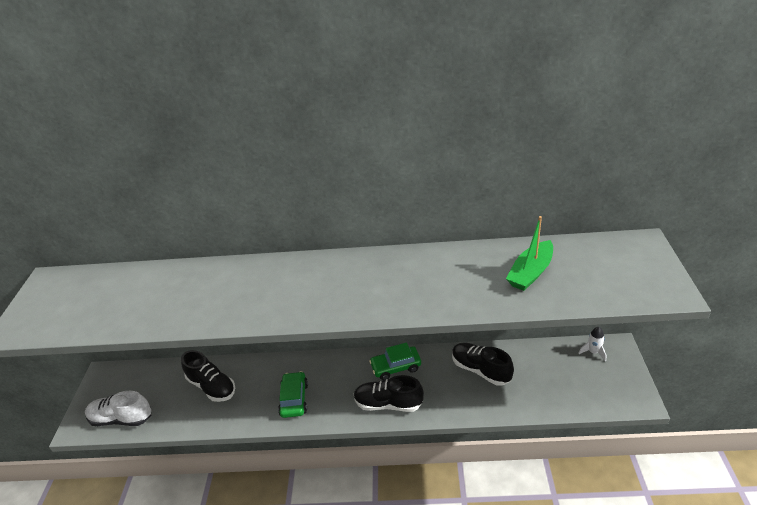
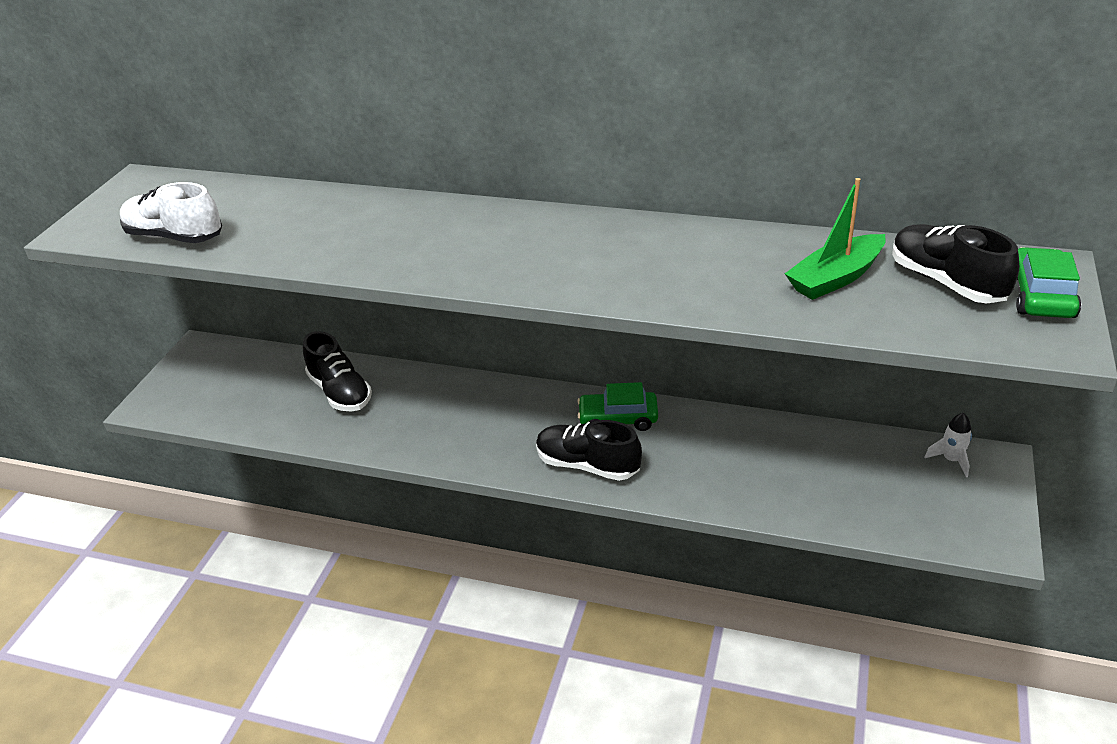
camera: 15 degrees right, 0 degrees up
white shoe [85,391,152,426] -> white shoe moved to [120,182,222,243]
green car [278,371,308,418] -> green car moved to [1016,247,1081,318]
black shoe [452,343,514,386] -> black shoe moved to [892,224,1019,303]

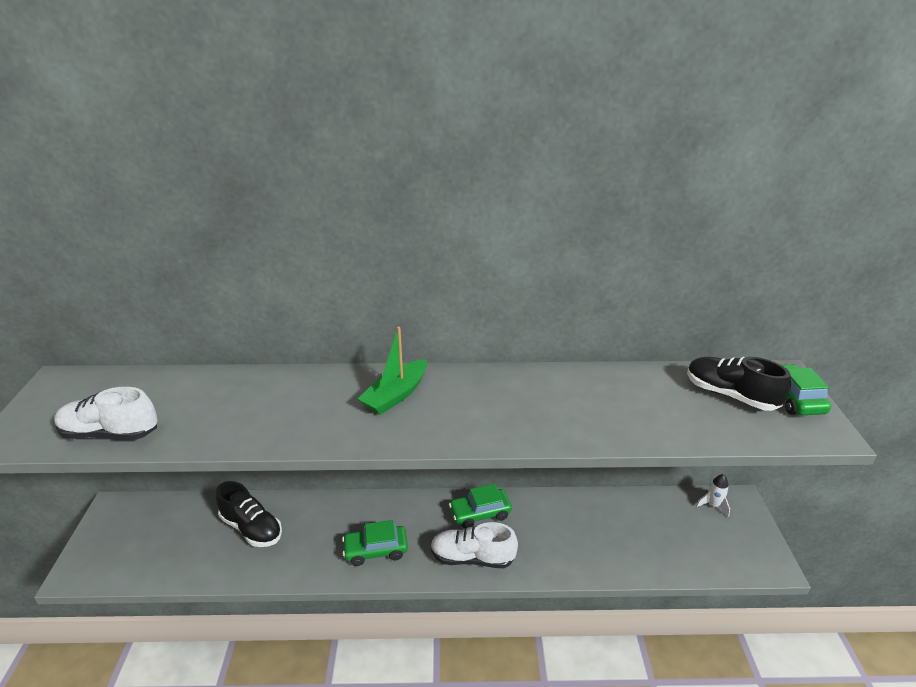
camera: 20 degrees left, 5 degrees down
black shoe [536,420,642,481] -> white shoe [430,522,518,568]
green boat [785,178,886,300] -> green boat moved to [358,327,427,415]
none -> green car [342,520,408,566]

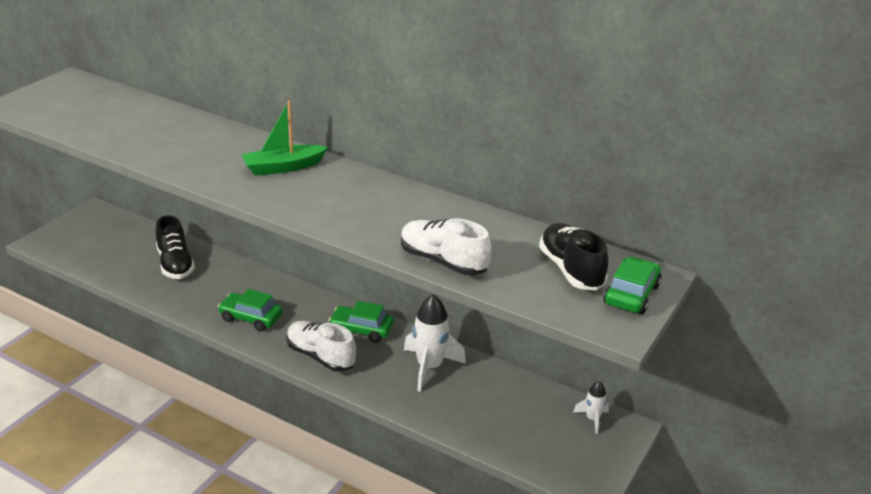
camera: 30 degrees right, 0 degrees up
white shoe [54,387,158,440] -> white shoe moved to [401,219,491,275]
none -> white rocket [404,294,466,392]

